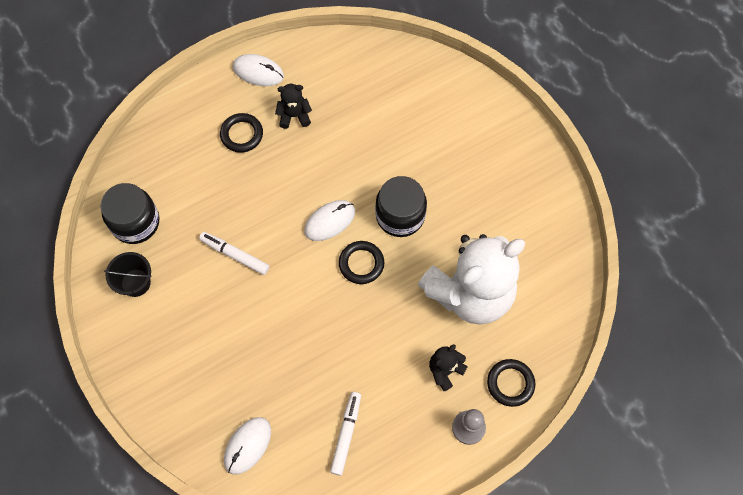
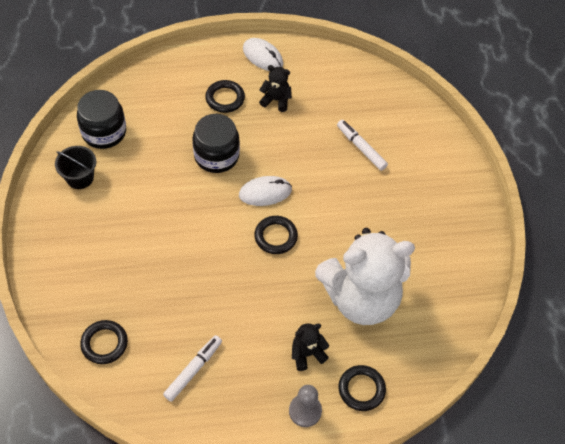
camera: 20 degrees right, 10 degrees down
white marker [199,232,269,275] -> white marker moved to [337,120,388,171]
white mouse [224,417,271,475] -> black ring [80,320,128,364]
black jar [375,176,427,237] -> black jar moved to [192,114,240,173]

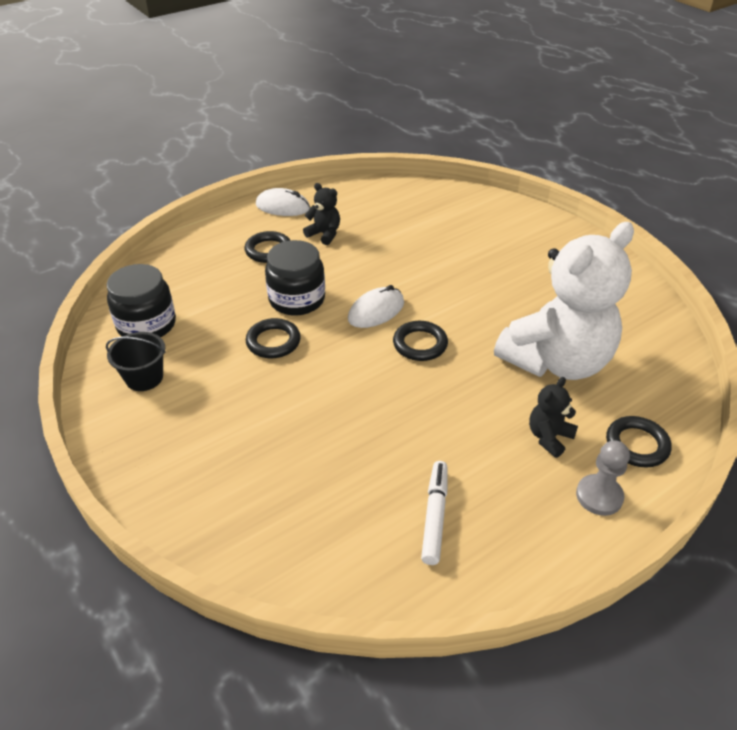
camera: 25 degrees left, 15 degrees down
black ring [80,320,128,364] -> black ring moved to [246,318,301,358]
black teddy bear [259,65,292,112] -> black teddy bear turned 45 degrees clockwise [303,183,340,245]
white marker [337,120,388,171] -> none

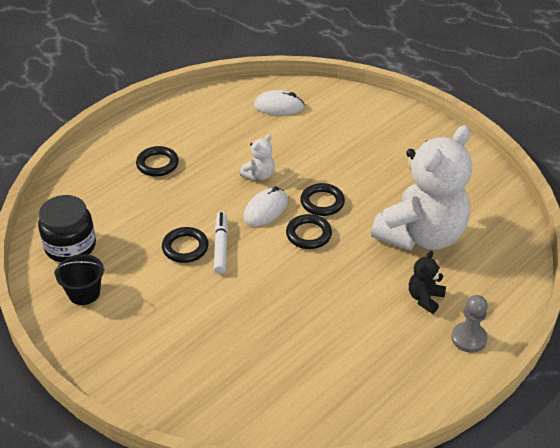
camera: 10 degrees left, 0 degrees up
white mouse [256,188,310,216] -> white mouse moved to [254,90,305,115]
black jar [265,240,325,315] -> none
black teddy bear [303,183,340,245] -> none
white marker [421,461,447,565] -> white marker moved to [214,211,228,274]
black ring [606,416,672,467] -> black ring moved to [300,183,345,216]
none -> white teddy bear [240,134,275,180]

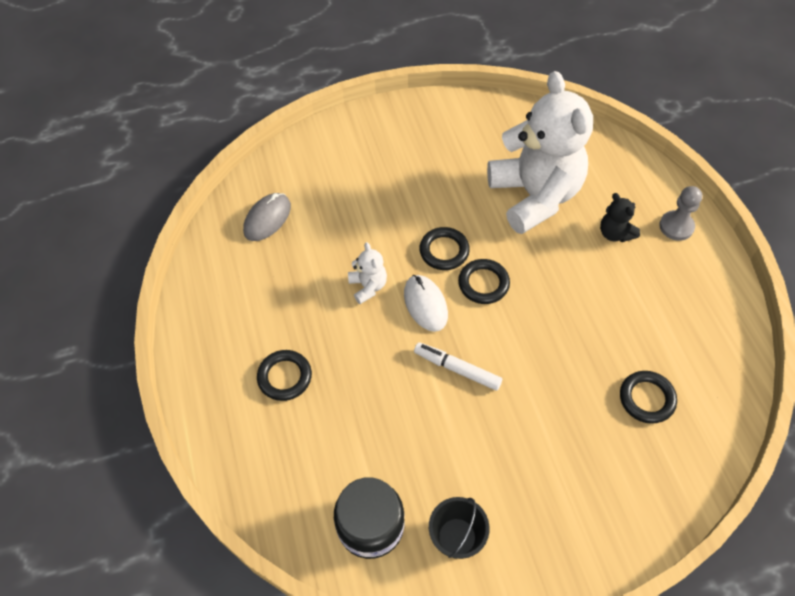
camera: 60 degrees left, 15 degrees up
black ring [162,227,209,263] -> black ring moved to [620,371,677,424]
white mouse [254,90,305,115] -> grey mouse [243,193,291,241]

